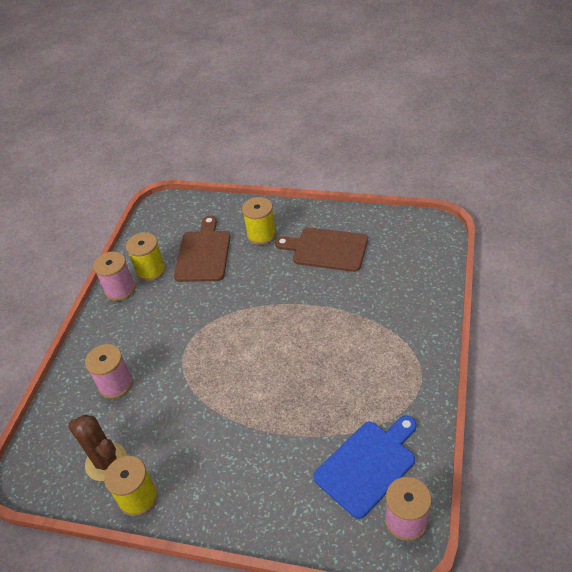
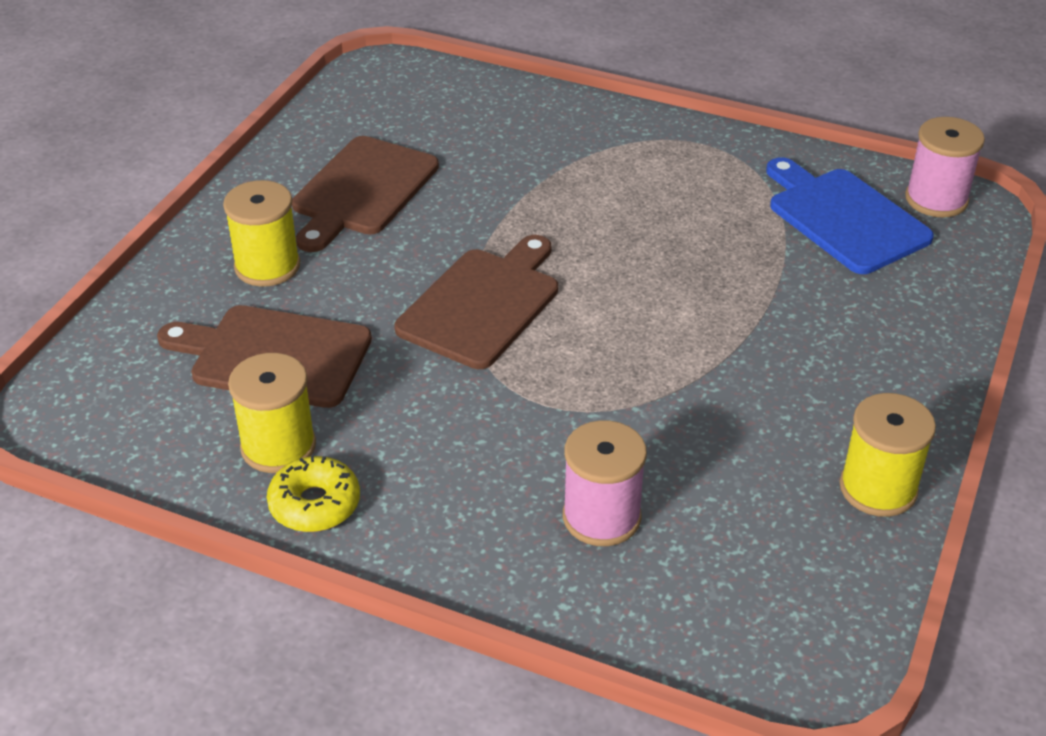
camera: 85 degrees left, 5 degrees down
brown cactus [68,415,127,481] -> none
pink spool [93,251,135,301] -> yellow donut [267,455,360,532]
none -> brown cutting board [395,235,558,369]

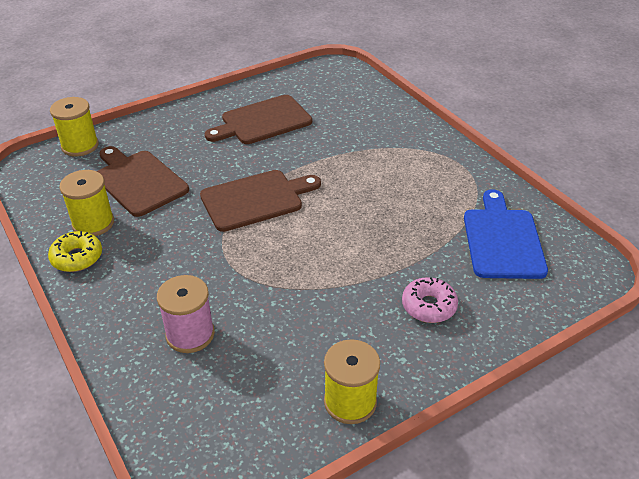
camera: 35 degrees right, 0 degrees up
yellow spool [223,180,300,287] -> yellow spool moved to [50,97,99,156]
pink spool [905,117,985,217] -> none
none -> pink donut [402,277,458,323]

